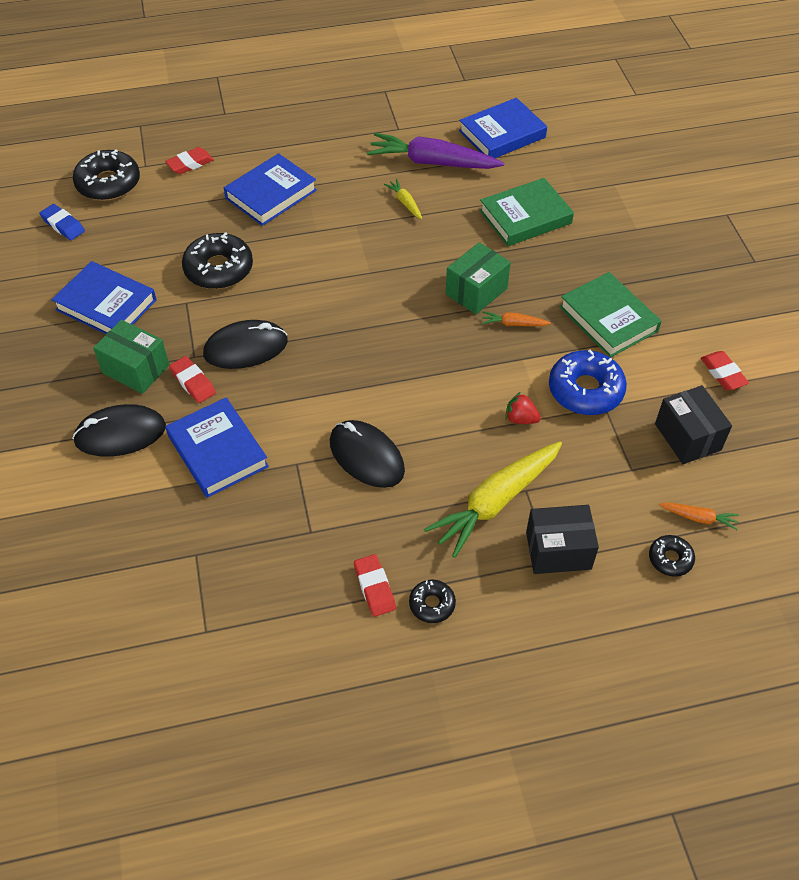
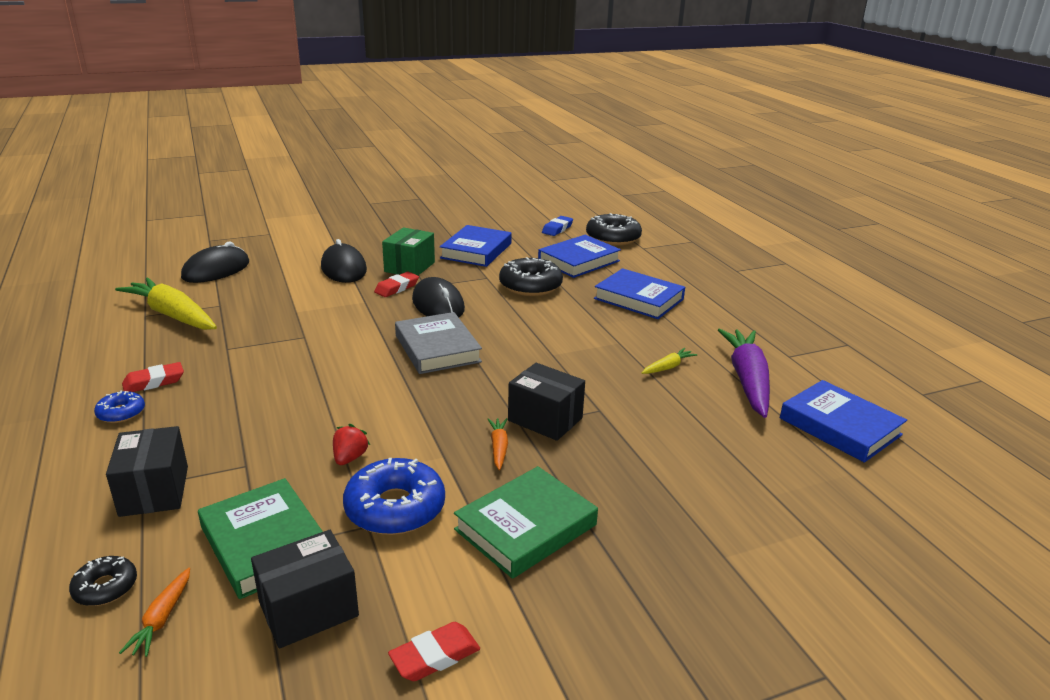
camera: 80 degrees right, 25 degrees down
red eraser [165,147,214,174] -> none
blue book [166,397,269,498] -> blue book moved to [538,235,621,278]
black mouse [330,420,405,488] -> black mouse moved to [181,242,249,283]
black donut [409,580,456,623] -> blue donut [94,390,145,423]
yellow carrot [424,441,562,558] -> yellow carrot moved to [115,277,217,330]
green box [446,242,511,314] -> black box [508,363,585,441]
green book [479,178,574,246] -> green book moved to [198,478,323,599]
none -> grey book [395,312,482,374]

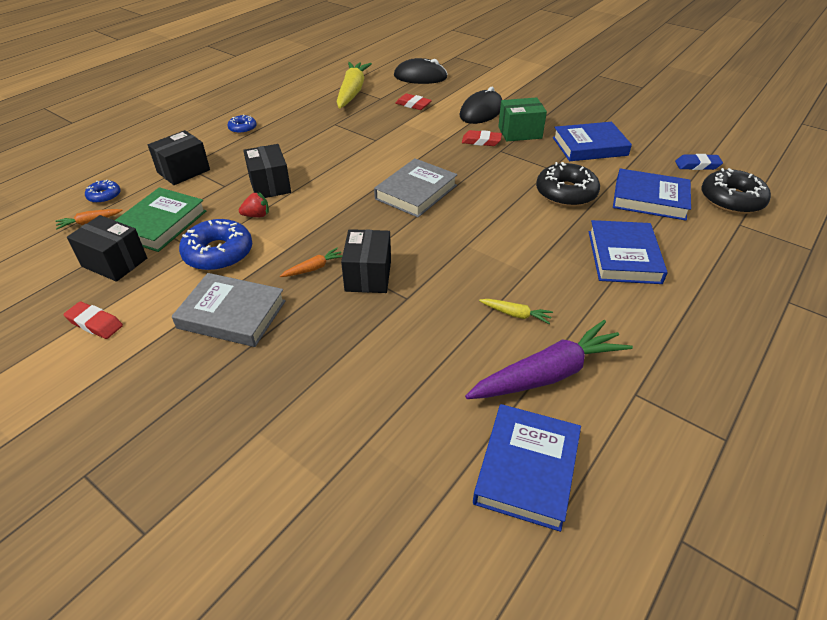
camera: 60 degrees right, 15 degrees up
black donut [69,556,137,606] -> blue donut [85,179,121,203]
red eraser [122,362,184,392] -> red eraser moved to [395,94,432,110]
black mouse [412,277,465,317] -> none
green book [454,466,598,579] -> grey book [172,273,286,347]
none -> black box [243,144,291,198]

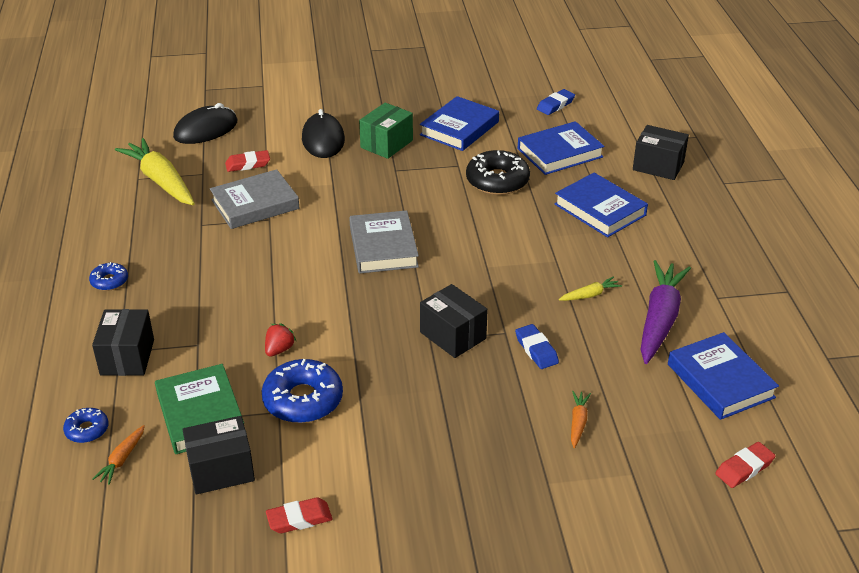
camera: 45 degrees left, 5 degrees down
grey book [172,273,286,347] -> grey book moved to [210,169,299,229]
black box [243,144,291,198] -> black box moved to [633,125,689,180]
orange carrot [280,248,343,277] -> orange carrot moved to [571,391,591,448]
red eraser [462,130,502,146] -> red eraser moved to [715,442,775,488]
black donut [702,168,771,214] -> none
none -> blue eraser [515,324,559,369]

